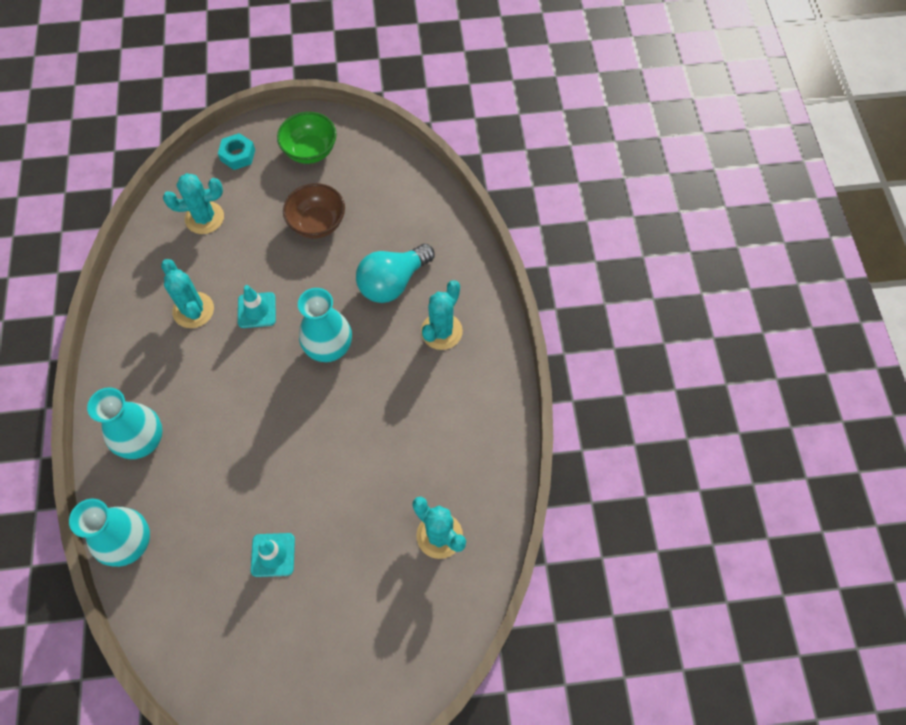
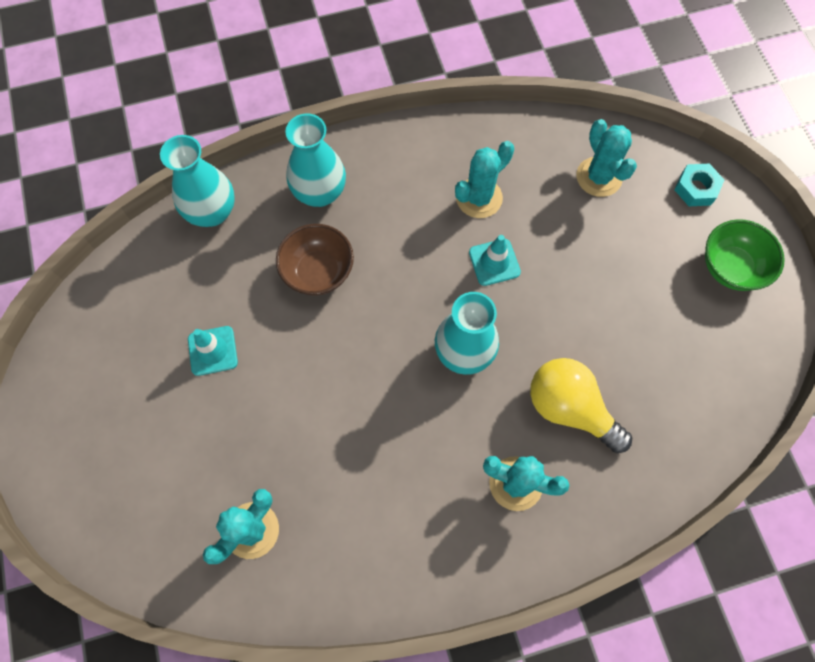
camera: 80 degrees right, 5 degrees up
brown bowl [283,183,345,239] -> brown bowl moved to [276,224,354,296]
turquoise light bulb [356,244,435,303] -> yellow light bulb [530,358,632,453]

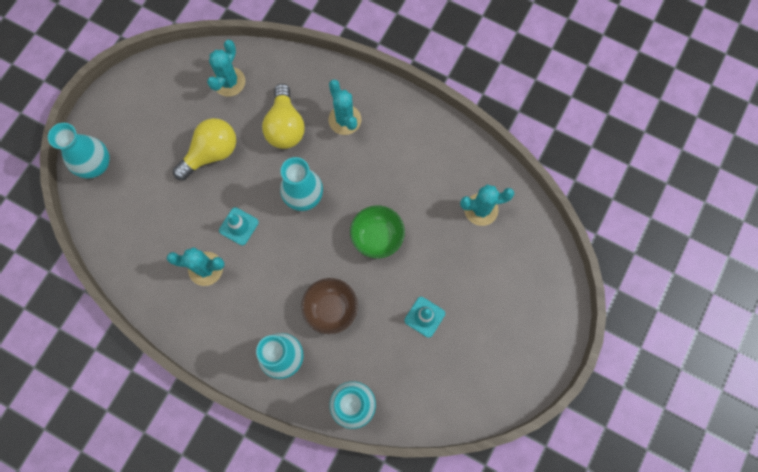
camera: 135 degrees left, 5 degrees up
turquoise cactus [576,119,637,197] -> turquoise cactus moved to [207,40,245,97]
turquoise nut [674,163,724,206] -> turquoise vase [48,123,110,179]
green bowl [705,219,785,291] -> green bowl moved to [350,205,405,259]
none -> yellow light bulb [173,118,236,180]

